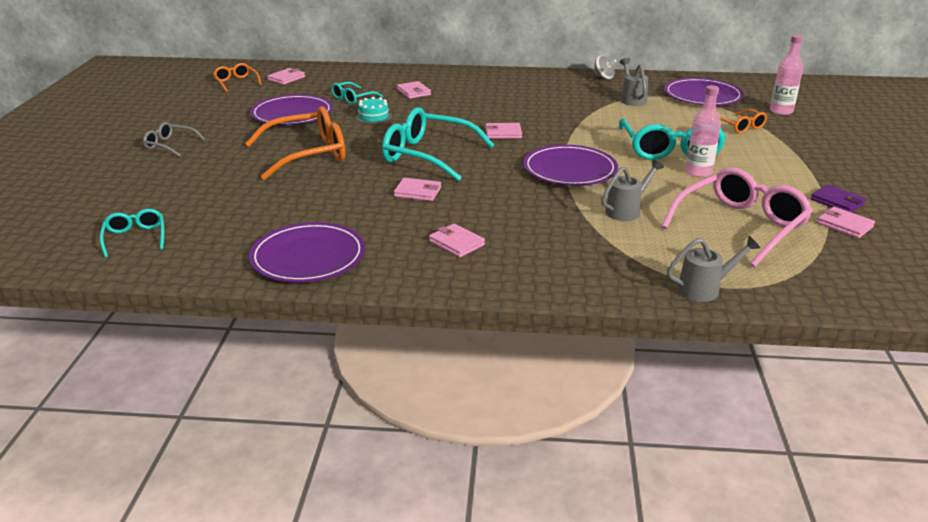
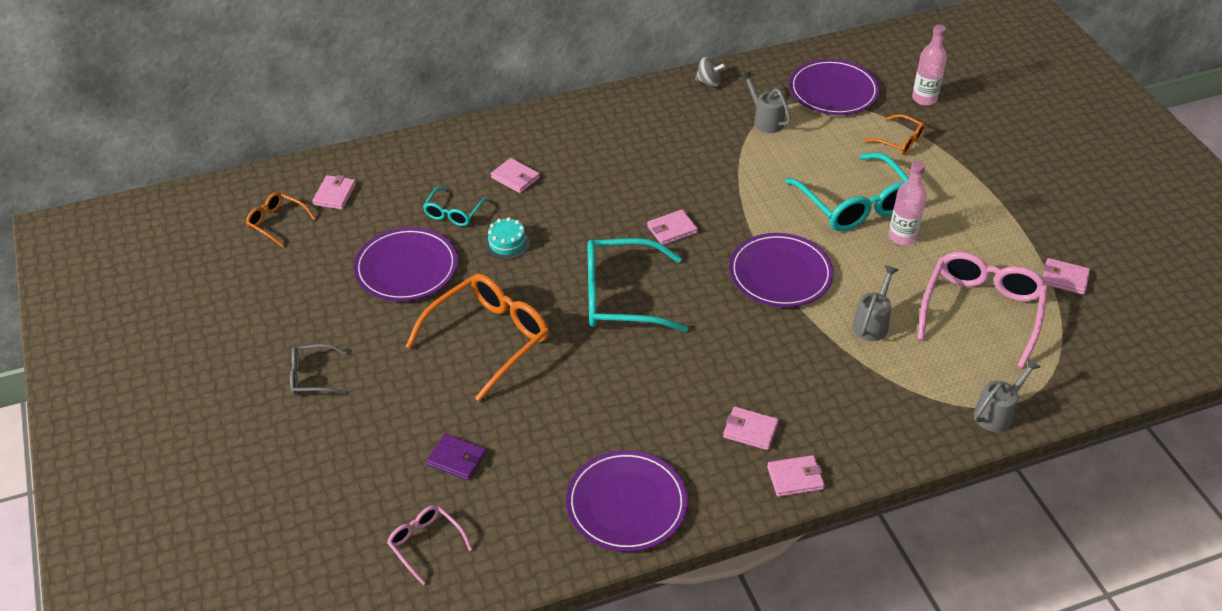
camera: 25 degrees left, 15 degrees up
turquoise glasses [100,209,164,258] -> pink glasses [387,505,472,585]
pink wallet [394,178,441,201] -> pink wallet moved to [767,455,825,497]
purple wallet [811,185,866,212] -> purple wallet moved to [427,434,486,480]

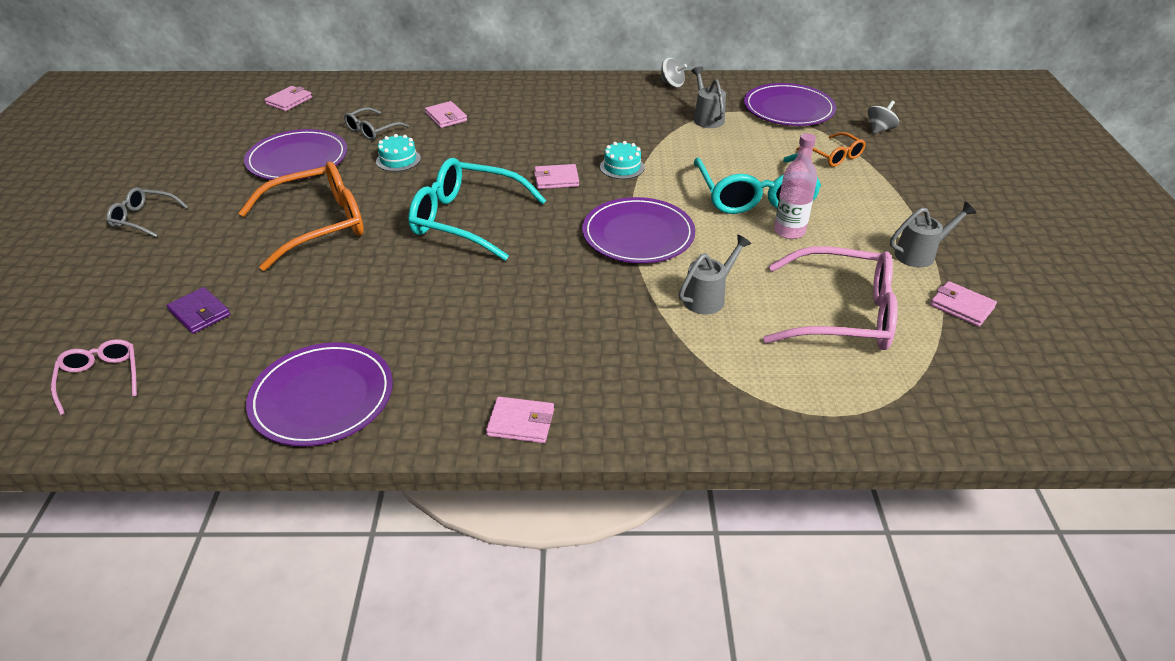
camera: 20 degrees right, 5 degrees down
orange glasses [246,192,316,247] -> none
turquoise glasses [423,187,488,226] -> grey glasses [344,107,409,140]
pink wallet [723,407,779,450] -> none
pink bottle [912,25,947,106] -> grey spinning top [868,100,899,134]
pink glasses [917,252,1048,368] -> pink glasses turned 60 degrees clockwise [763,246,898,350]
grey watering can [974,358,1041,432] -> grey watering can moved to [890,202,976,268]
none -> turquoise cake [600,141,645,179]

